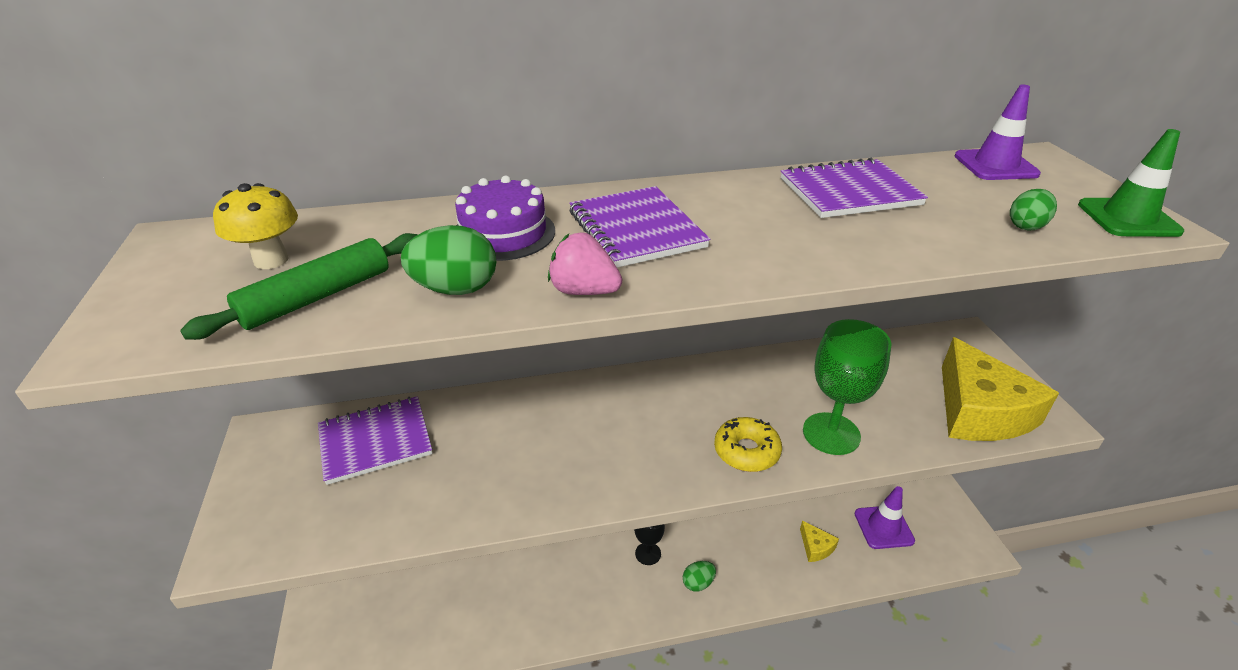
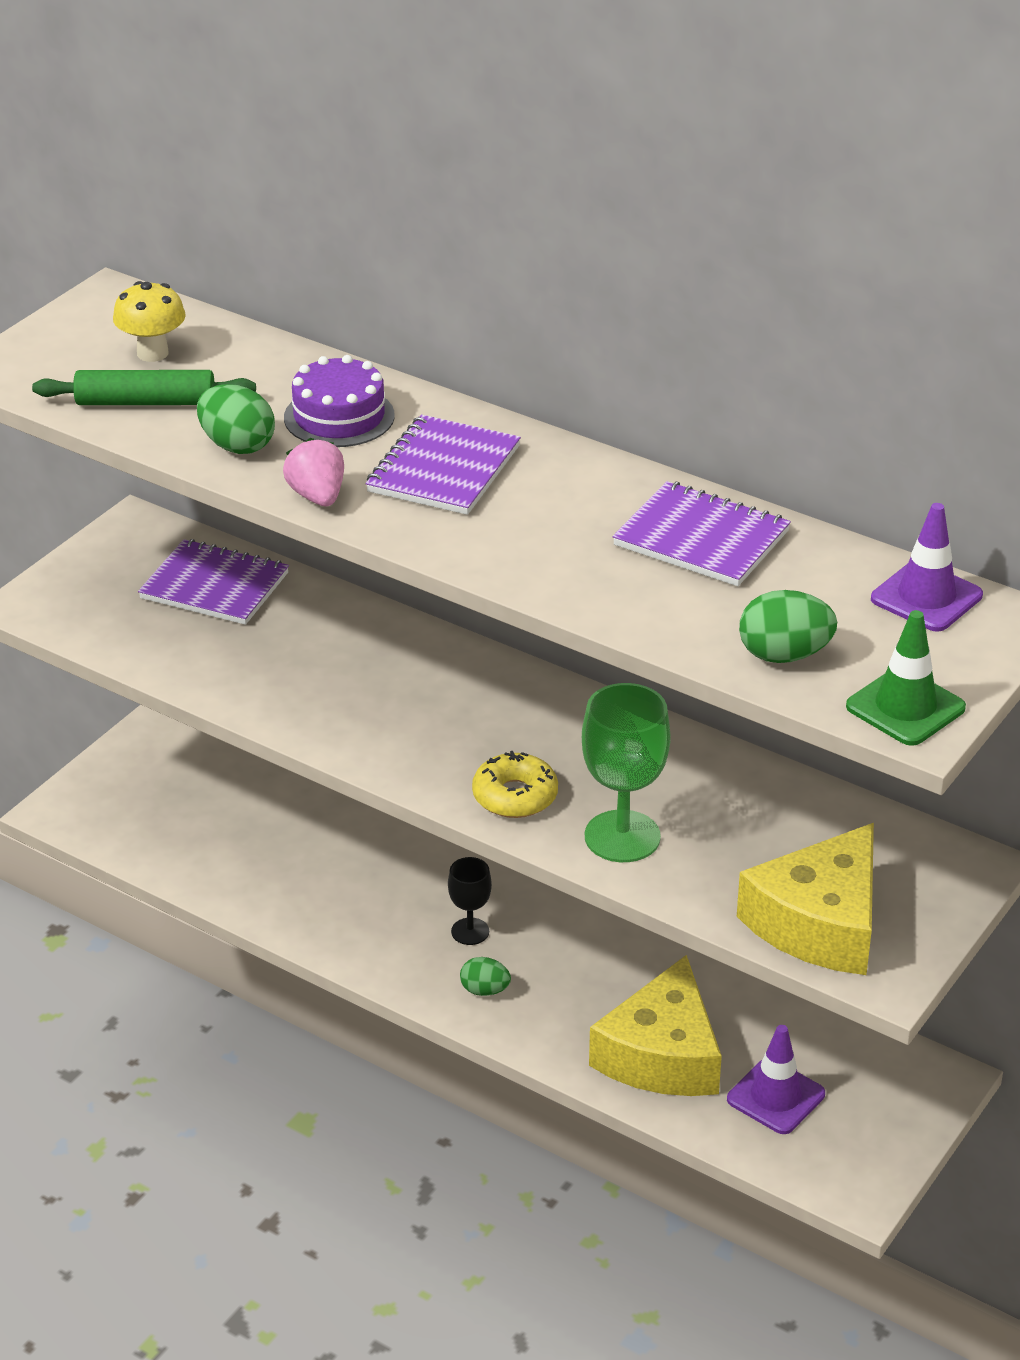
camera: 45 degrees right, 0 degrees up
yellow cheese [800,520,839,562] -> yellow cheese [589,955,722,1096], size x2.37
green egg [1010,189,1057,230] -> green egg [739,590,837,663], size x1.54

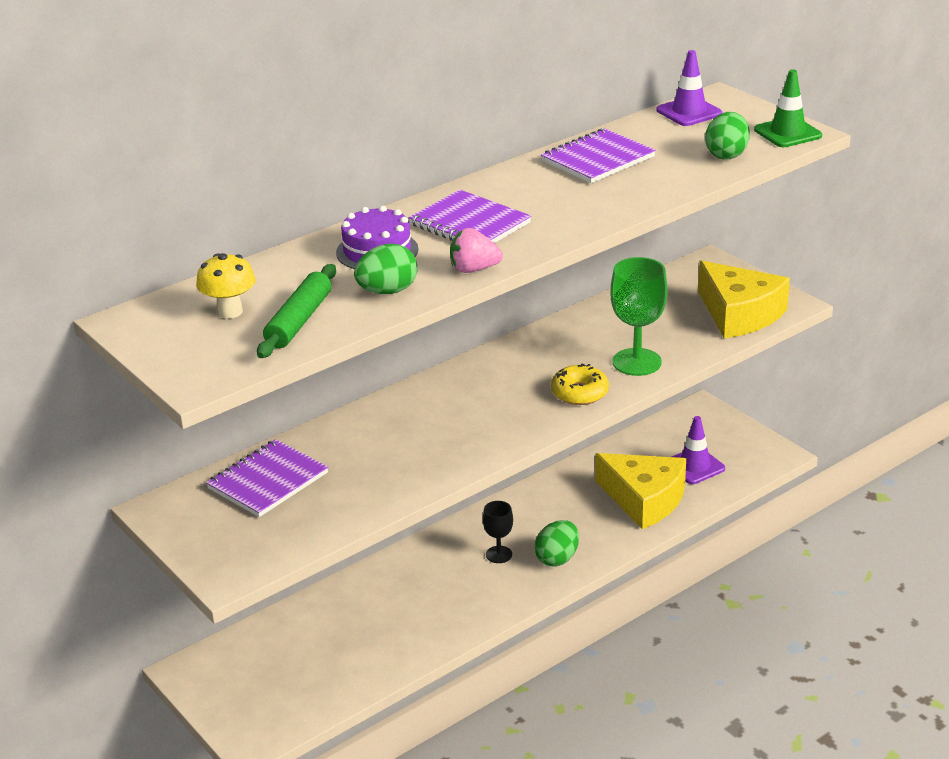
camera: 70 degrees left, 5 degrees down
green egg [460,957,511,996] -> green egg [534,520,579,567], size x1.54

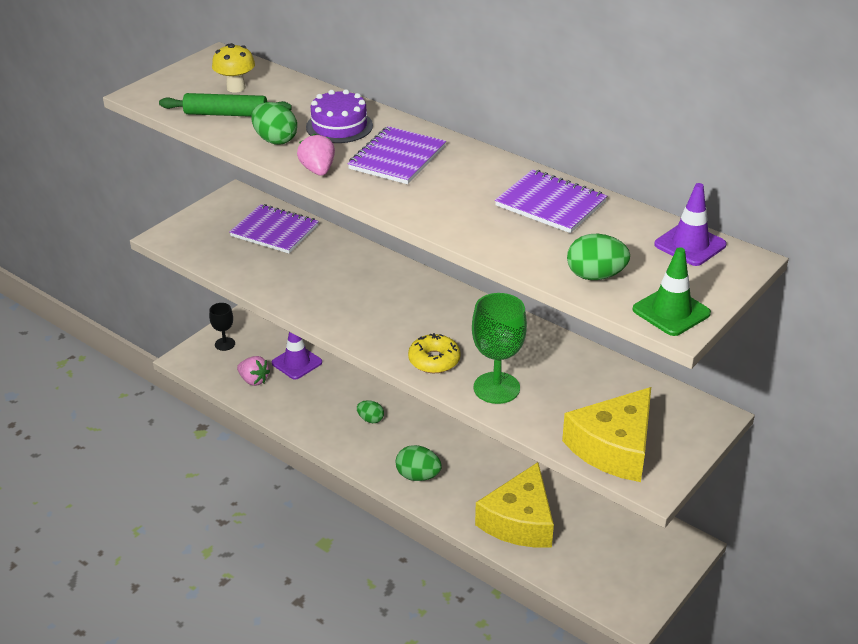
camera: 75 degrees right, 5 degrees up
black goblet [483,501,513,563] -> black goblet moved to [209,303,235,351]
purple traffic cone [672,416,725,484] -> purple traffic cone moved to [272,332,322,380]
none -> pink strawberry [237,356,270,386]
none -> green egg [357,400,384,423]

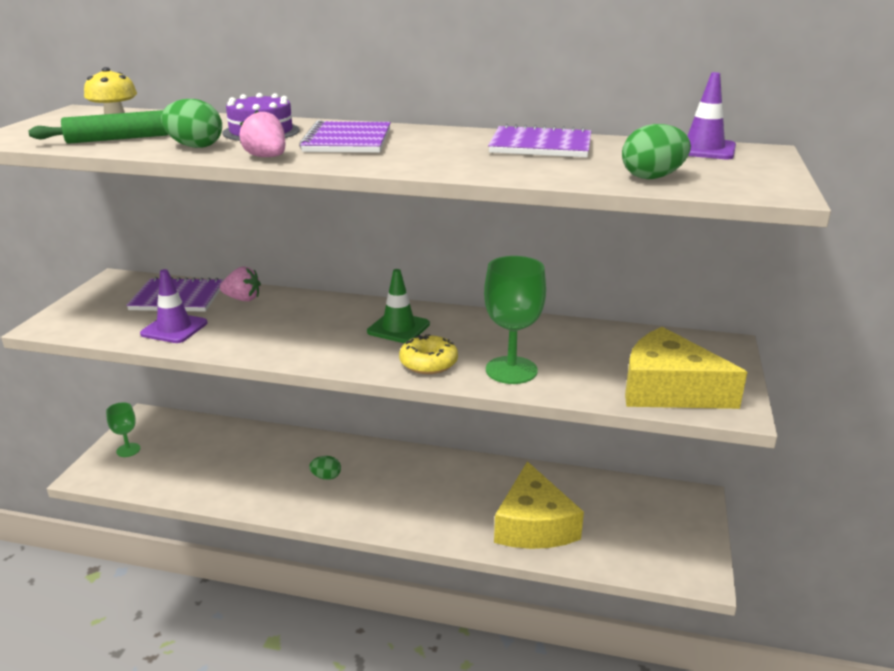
camera: 25 degrees left, 10 degrees down
black goblet [209,303,235,351] -> green goblet [106,402,140,457]
pink strawberry [237,356,270,386] -> pink strawberry moved to [220,267,261,301]
purple traffic cone [272,332,322,380] -> purple traffic cone moved to [140,269,207,343]
green egg [396,445,442,481] -> none
yellow cheese [562,387,651,482] -> yellow cheese turned 105 degrees clockwise [625,327,747,409]
green traffic cone [633,247,711,336] -> green traffic cone moved to [367,269,430,343]

